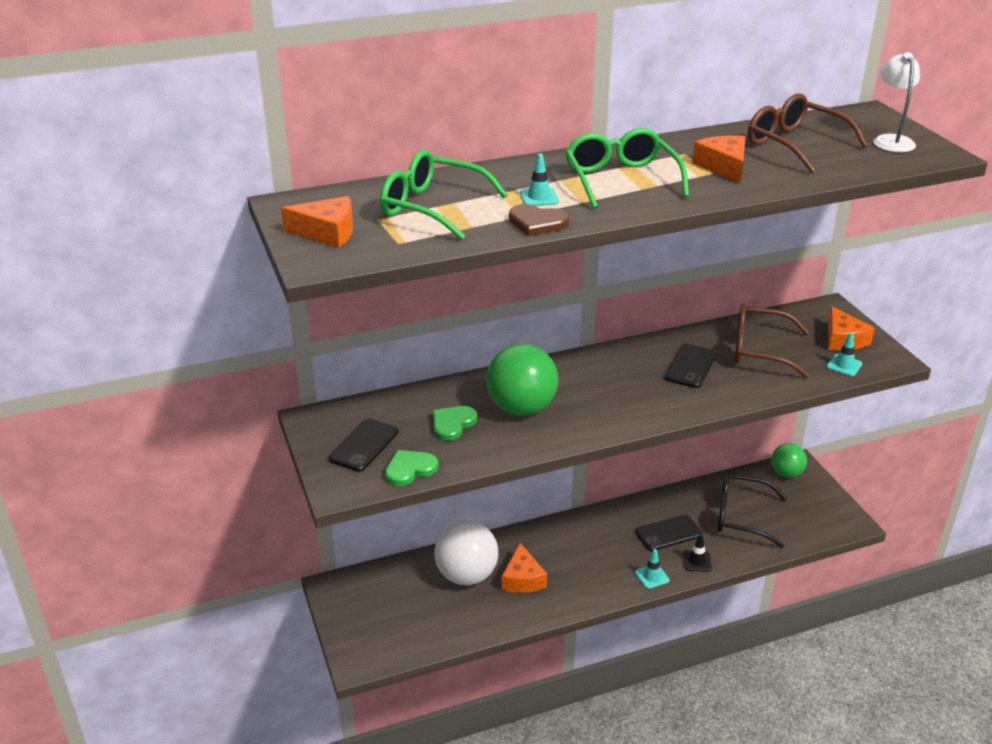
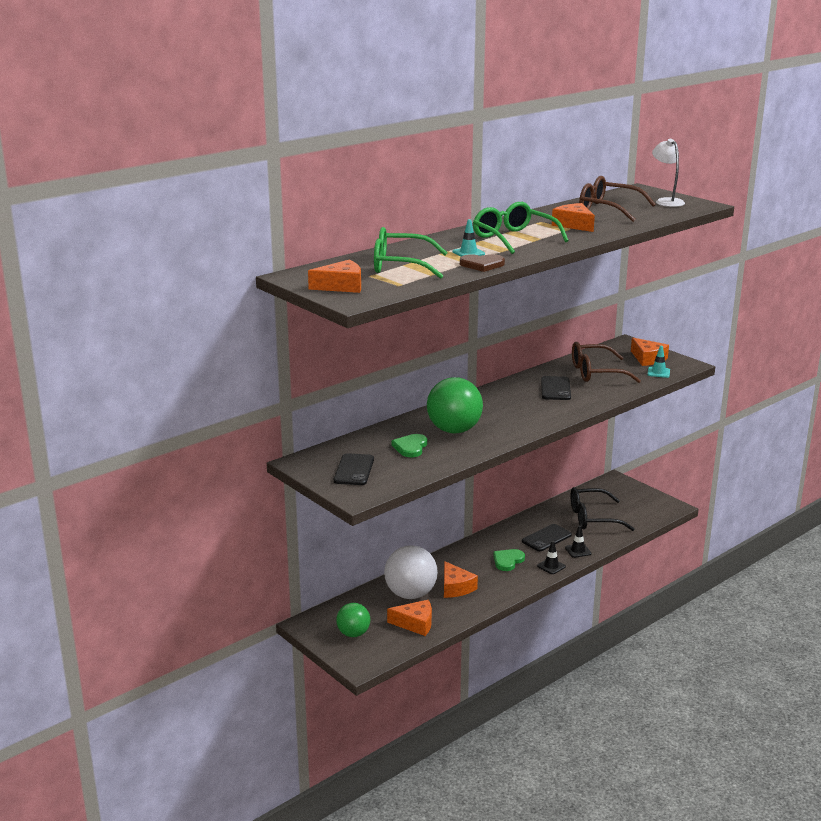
camera: 20 degrees left, 10 degrees down
green heart [385,450,438,486] -> green heart moved to [493,549,525,571]
turquoise traffic cone [635,549,670,589] -> black traffic cone [537,541,566,574]
green ball [771,443,807,478] -> green ball moved to [336,603,370,637]
none -> orange cheese [387,600,432,636]

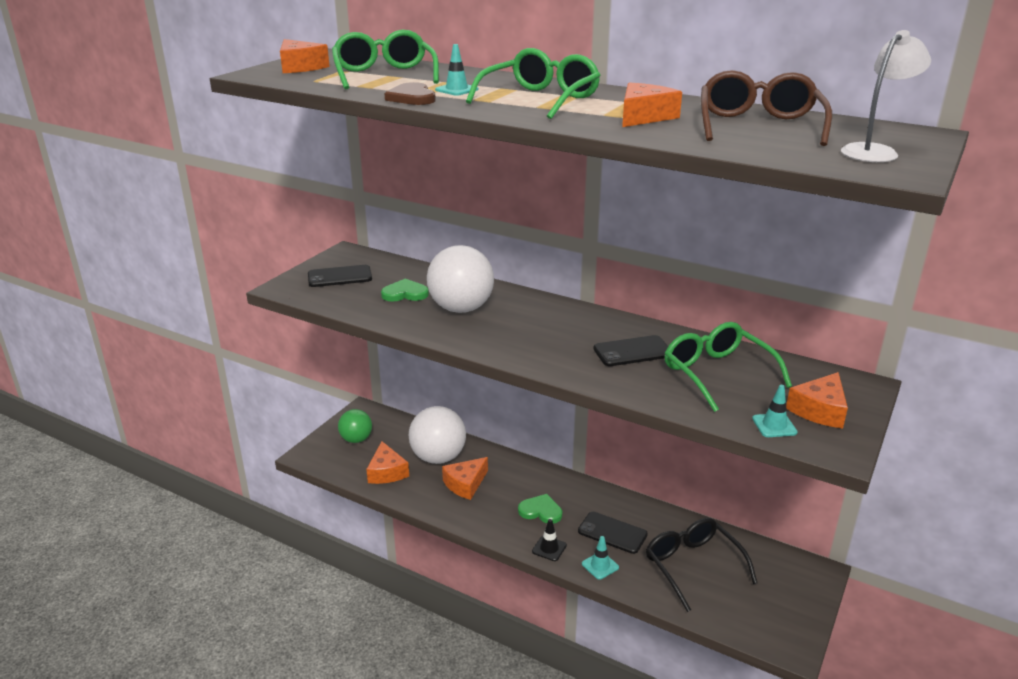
camera: 70 degrees right, 5 degrees up
green ball [427,377,483,434] -> white ball [427,245,494,313]
black traffic cone [565,526,591,558] -> turquoise traffic cone [582,536,619,580]
brown glasses [572,342,641,383] -> green glasses [664,322,792,412]

